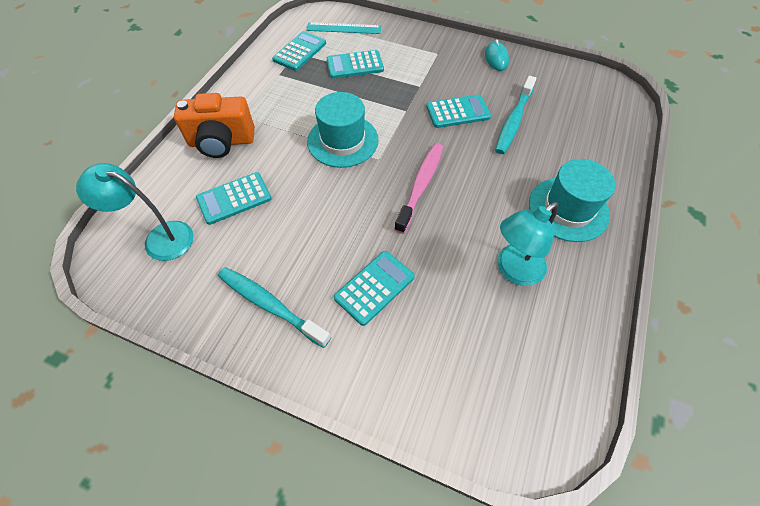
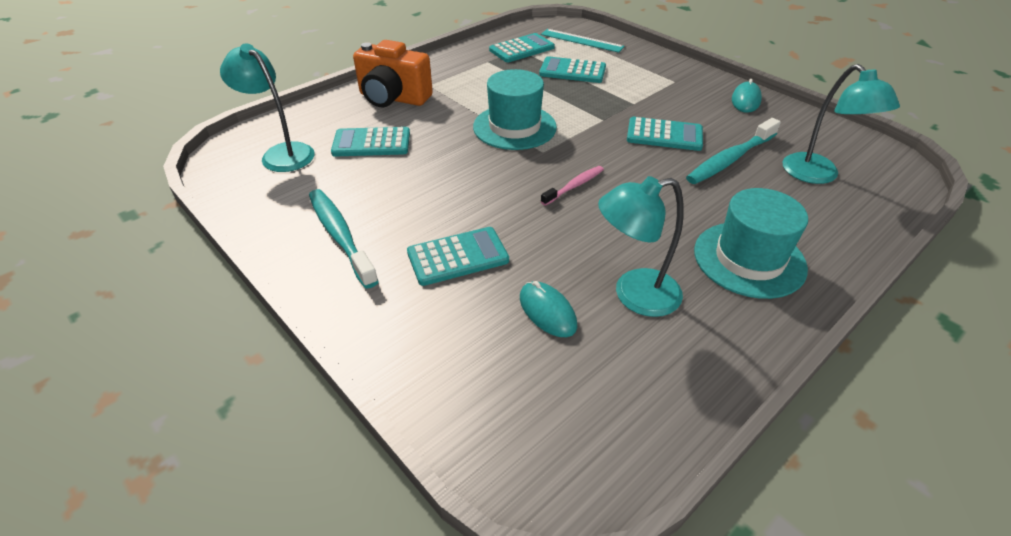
camera: 25 degrees right, 15 degrees down
pink toothbrush [394,143,443,234] -> pink toothbrush [541,166,604,206], size x0.59
none -> turquoise mouse [520,281,577,337]
none -> turquoise lamp [782,64,900,184]

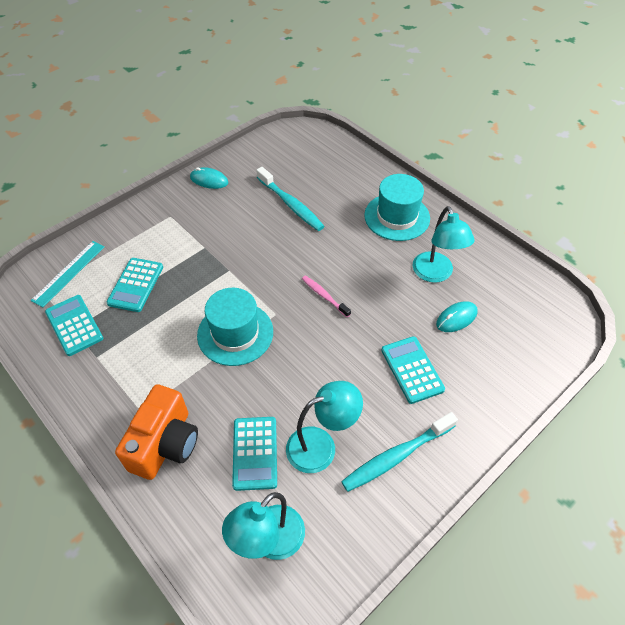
camera: 90 degrees left, 10 degrees up
turquoise calculator [627,117,703,151] -> none
turquoise lamp [782,64,900,184] -> turquoise lamp moved to [286,381,363,473]

